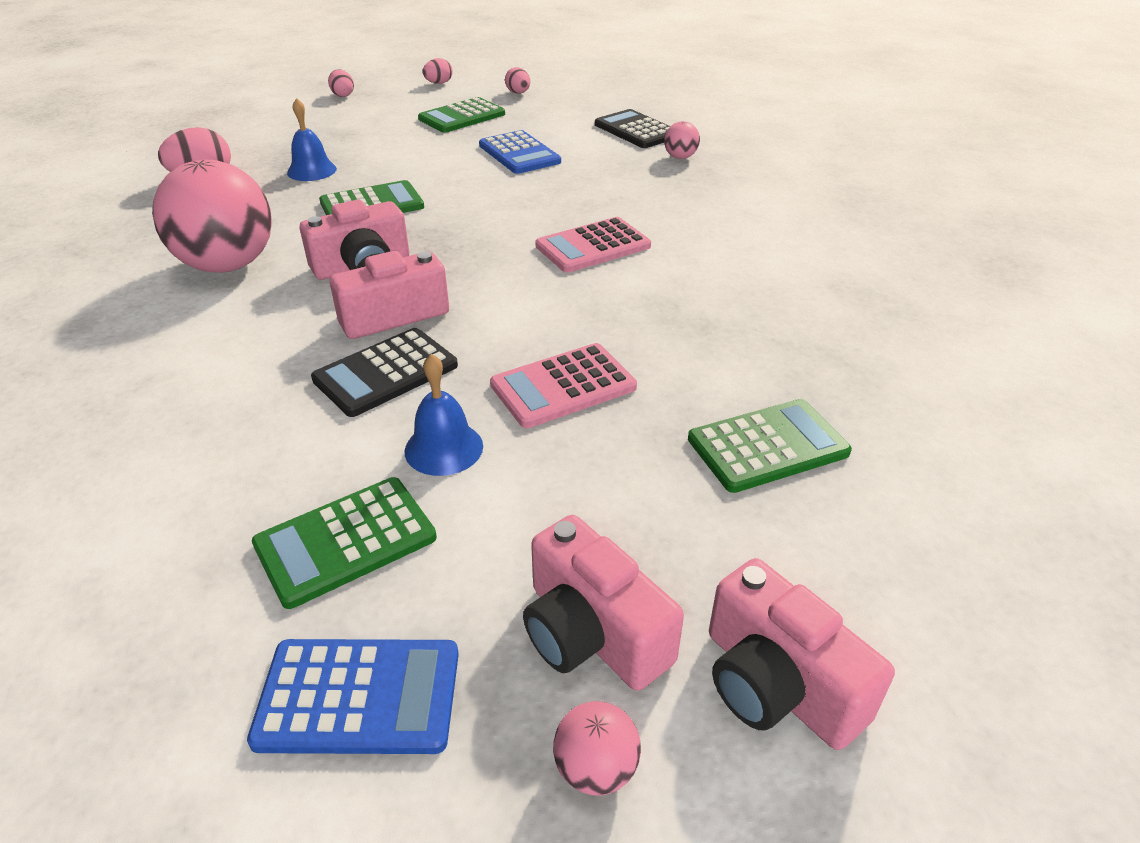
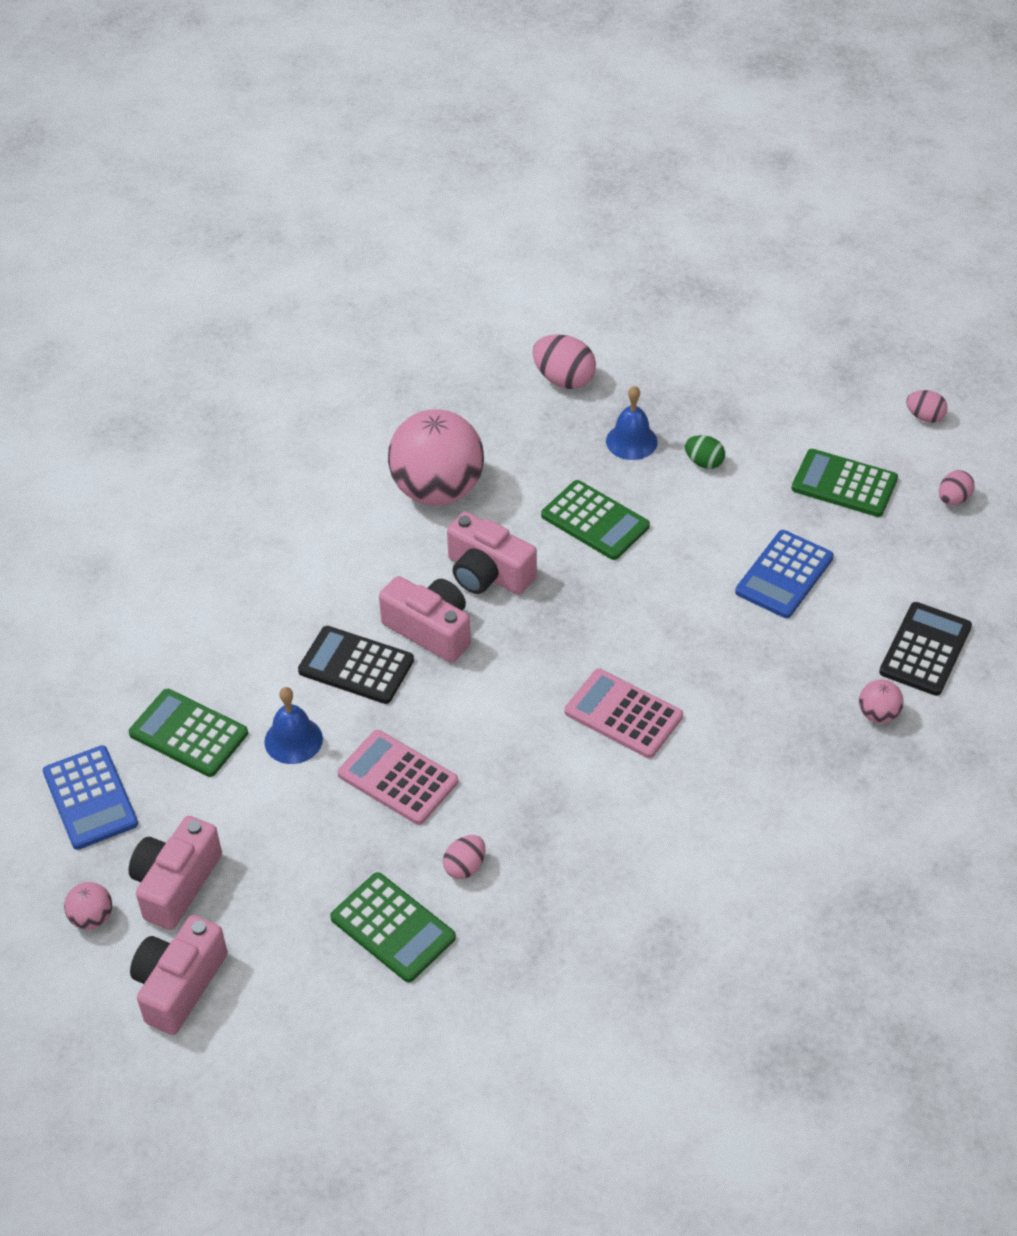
camera: 65 degrees right, 10 degrees up
pink egg [328,69,354,97] -> pink egg moved to [443,835,485,879]
none -> green egg [685,435,725,469]

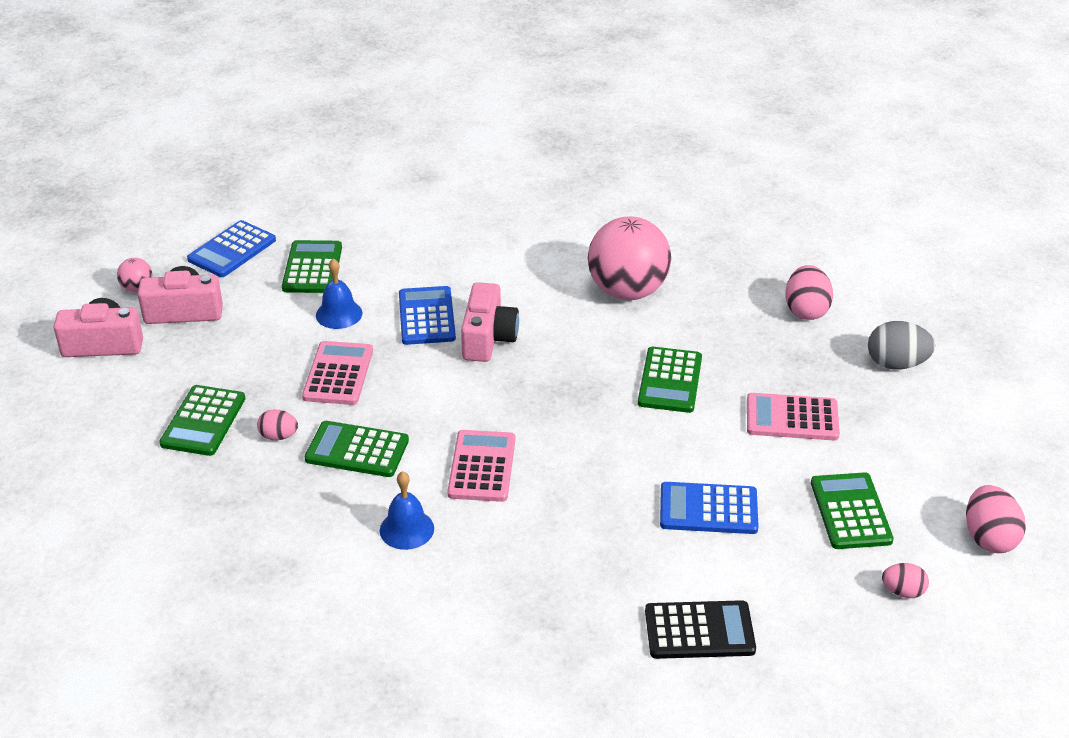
camera: 60 degrees right, 10 degrees down
black calculator [298,626,414,704] -> blue calculator [399,286,456,345]
pink camera [447,512,537,595] -> none
blue bell [606,386,658,460] -> blue bell moved to [380,471,434,550]
green egg [685,435,725,469] -> pink calculator [747,393,840,441]
pink ball [859,679,903,723] -> none
pink egg [906,390,948,423] -> pink egg [966,485,1026,553], size x1.66
none -> green calculator [304,421,409,477]
none -> grey egg [868,321,935,370]

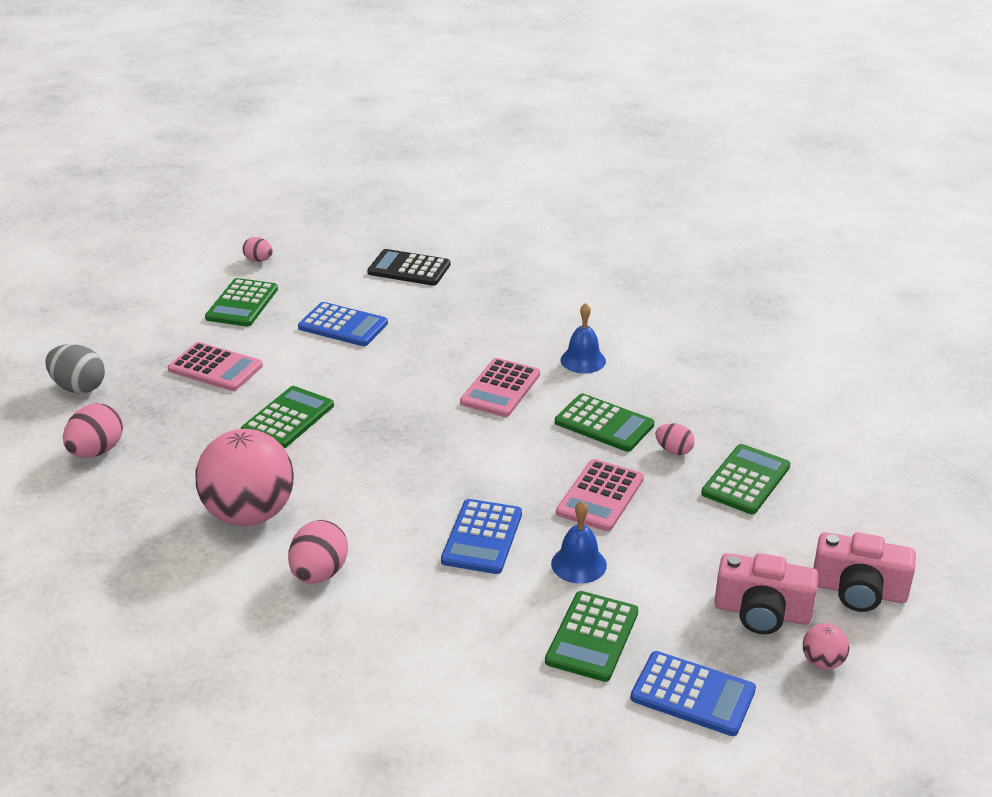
camera: 160 degrees left, 5 degrees down
blue calculator [187,220,276,277] -> blue calculator turned 60 degrees clockwise [631,651,756,736]
pink camera [461,282,519,362] -> none
pink egg [966,485,1026,553] -> pink egg moved to [288,520,348,584]

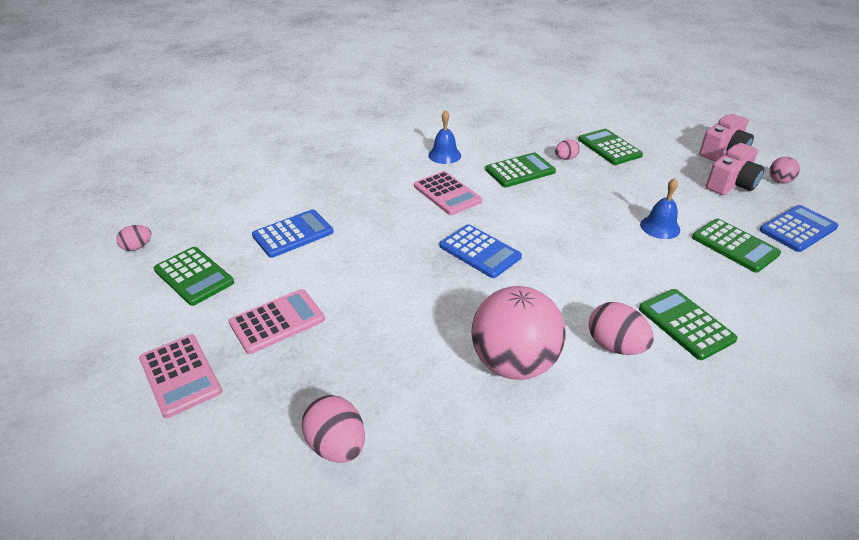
camera: 60 degrees left, 5 degrees up
grey egg [45,344,105,394] -> none
green calculator [241,386,334,448] -> green calculator moved to [639,289,738,360]
black calculator [367,249,450,286] -> none
blue calculator [441,499,522,574] -> blue calculator moved to [440,224,522,278]
pink calculator [556,459,644,531] -> pink calculator moved to [139,334,222,418]

